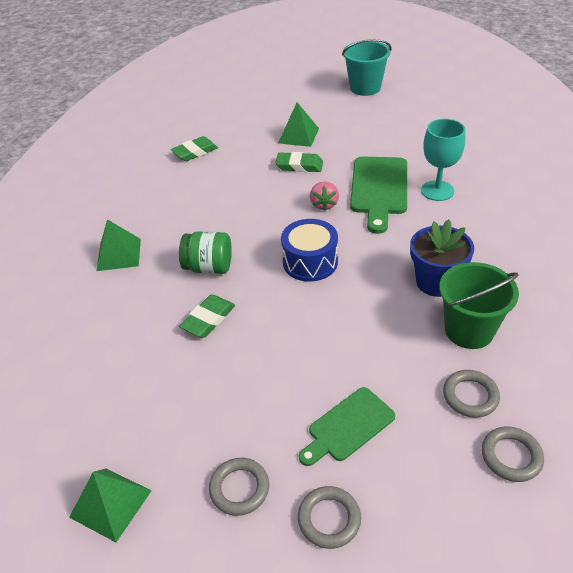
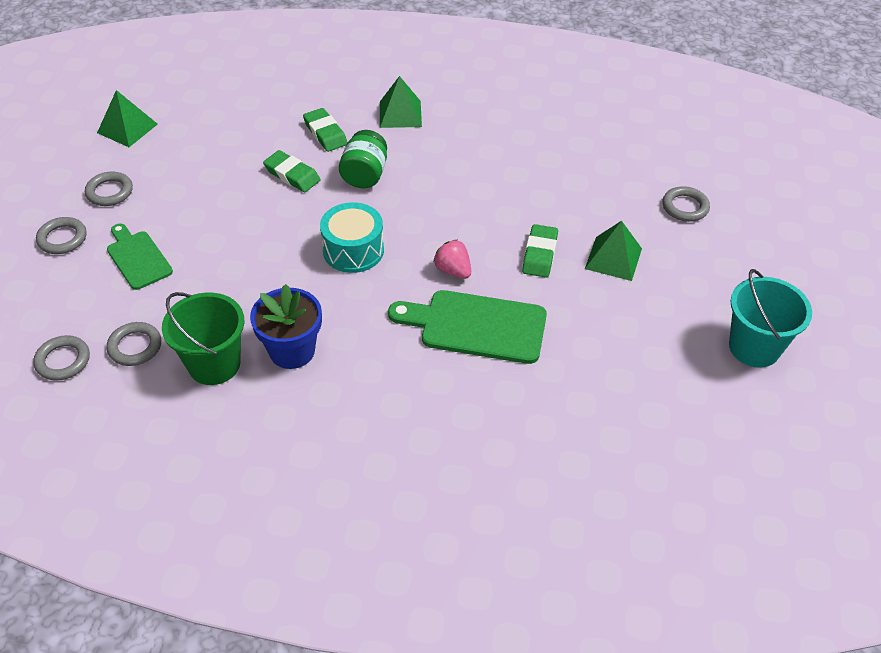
camera: 90 degrees right, 5 degrees up
green eraser [171,136,218,161] -> green eraser moved to [303,108,348,152]
blue drum [281,219,338,282] -> turquoise drum [320,202,384,273]
pink strawberry [310,181,339,211] -> pink strawberry turned 45 degrees clockwise [433,240,471,279]
turquoise goblet [421,119,465,201] -> none
none -> grey ring [662,186,710,222]

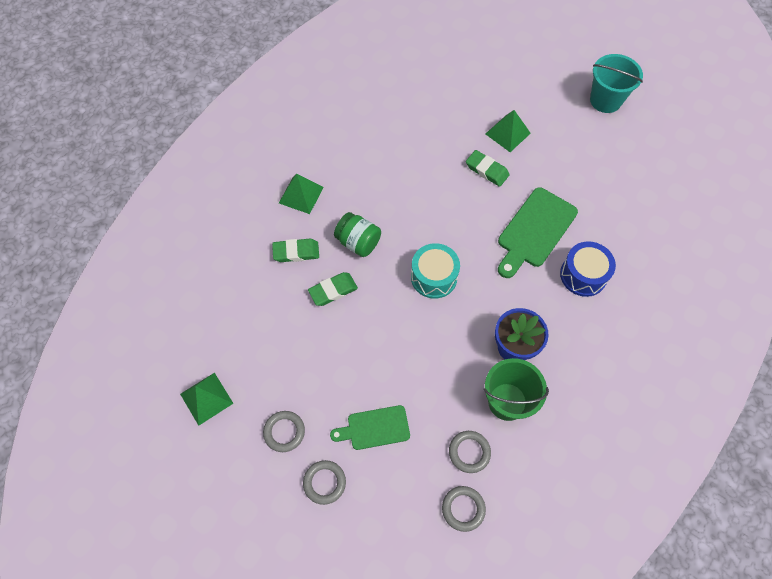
camera: 65 degrees left, 15 degrees up
pink strawberry [433,240,471,279] -> none
grey ring [662,186,710,222] -> none
none -> blue drum [560,241,616,297]

